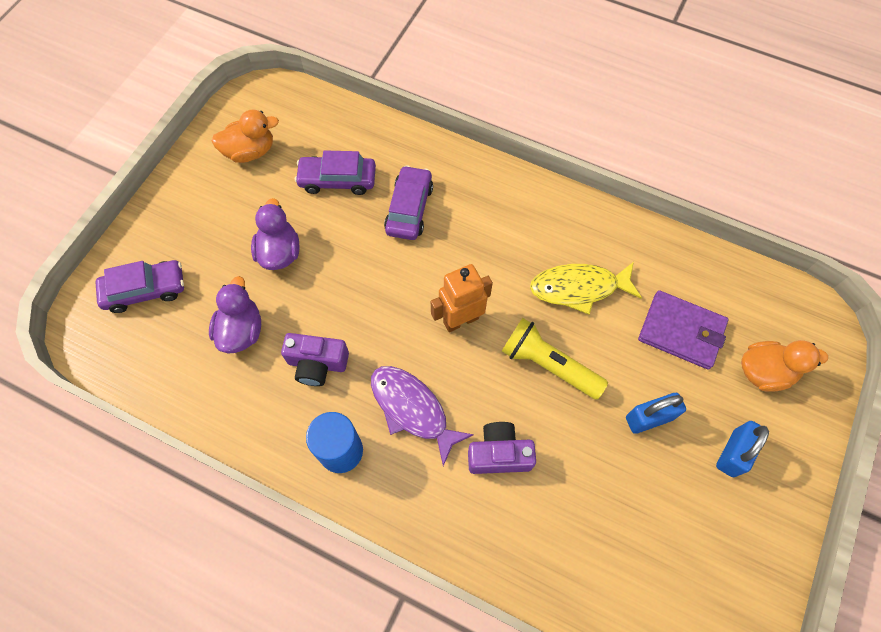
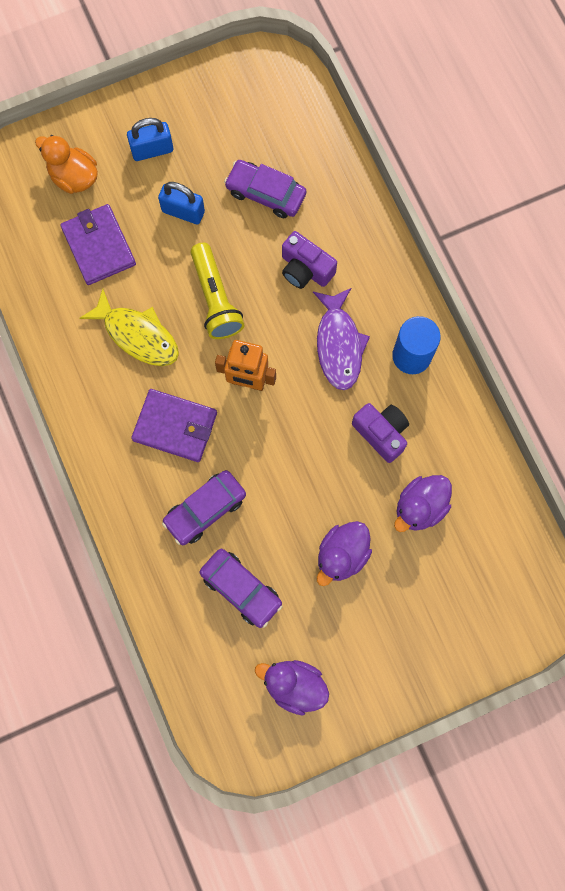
camera: 140 degrees left, 10 degrees up
purple car [95,260,184,313] -> purple car moved to [224,160,306,218]
orange duck [211,109,279,163] -> purple duck [255,660,329,716]
none -> purple wallet [131,389,217,462]

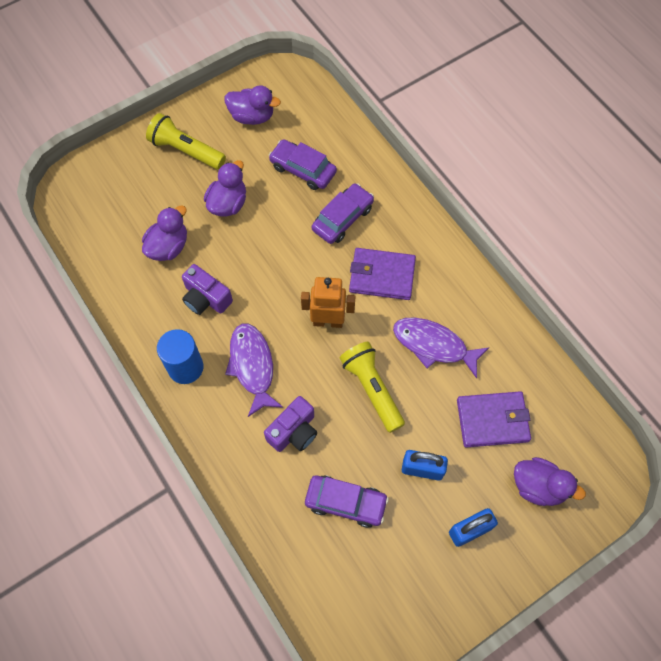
camera: 170 degrees right, 10 degrees down
orange duck [35,135,98,194] -> purple duck [514,457,586,506]
purple wallet [60,204,136,285] -> purple wallet turned 60 degrees counterclockwise [457,391,531,448]
yellow fish [80,289,179,366] -> purple fish [393,317,489,379]
purple camera [282,231,337,289] -> purple camera turned 105 degrees clockwise [264,396,317,452]
none -> yellow flashlight [146,113,226,170]

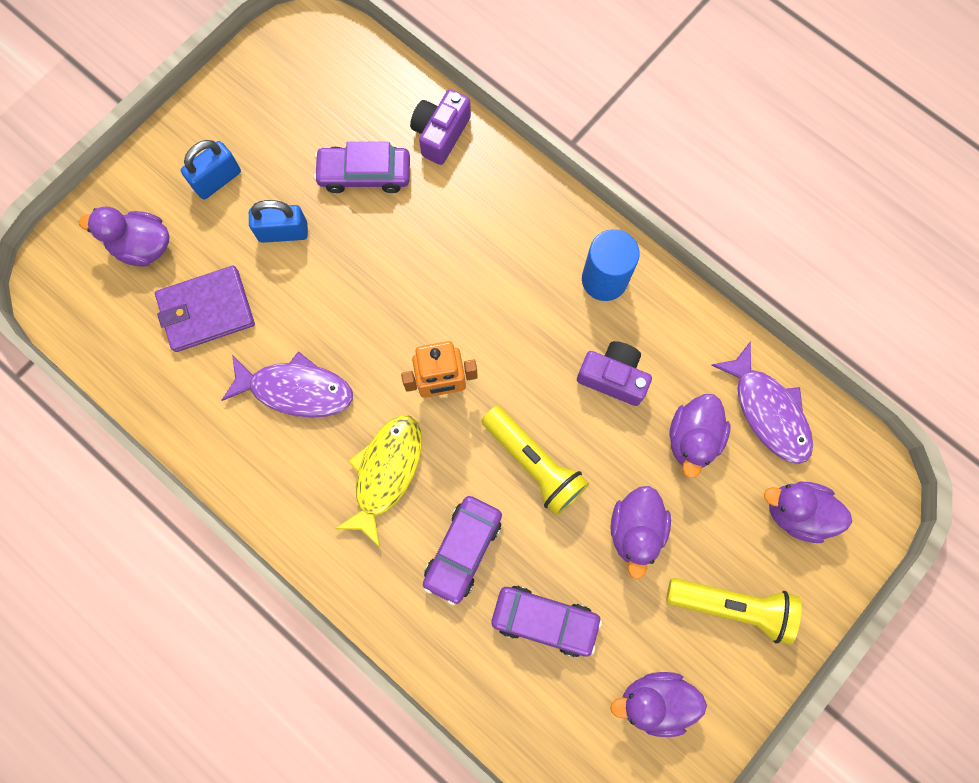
camera: 165 degrees right, 10 degrees up
purple fish [225,323,283,417] -> purple fish moved to [711,341,813,464]
purple camera [264,396,317,452] -> purple camera moved to [410,89,471,165]
yellow flashlight [340,342,405,433] -> yellow flashlight moved to [482,406,589,516]
purple wallet [349,248,416,300] -> yellow fish [335,415,422,547]
none -> purple duck [764,482,852,543]

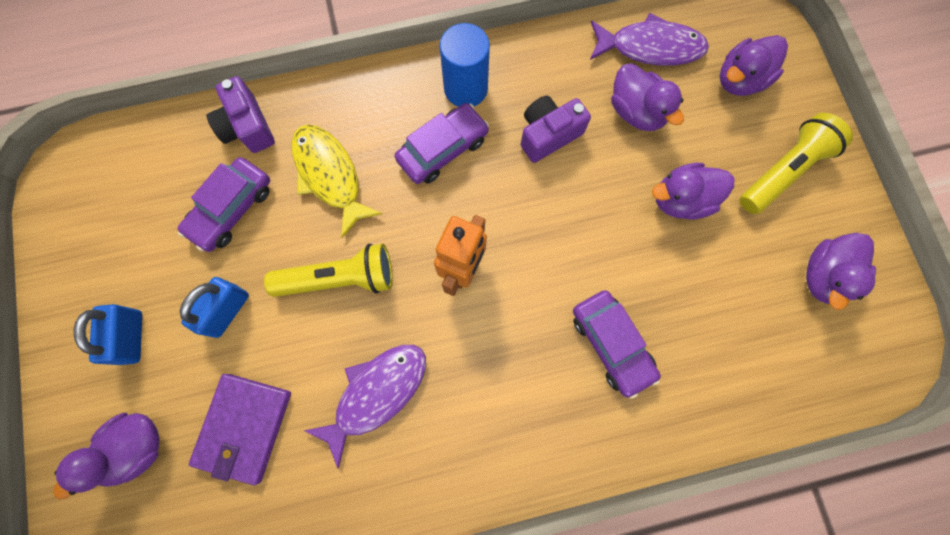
camera: 55 degrees left, 0 degrees up
yellow fish [335,415,422,547] -> yellow fish moved to [292,124,382,238]
yellow flashlight [482,406,589,516] -> yellow flashlight moved to [264,244,393,297]
purple car [492,586,602,657] -> purple car moved to [395,103,489,184]
purple duck [610,486,671,579] -> purple duck turned 120 degrees clockwise [652,163,735,220]

